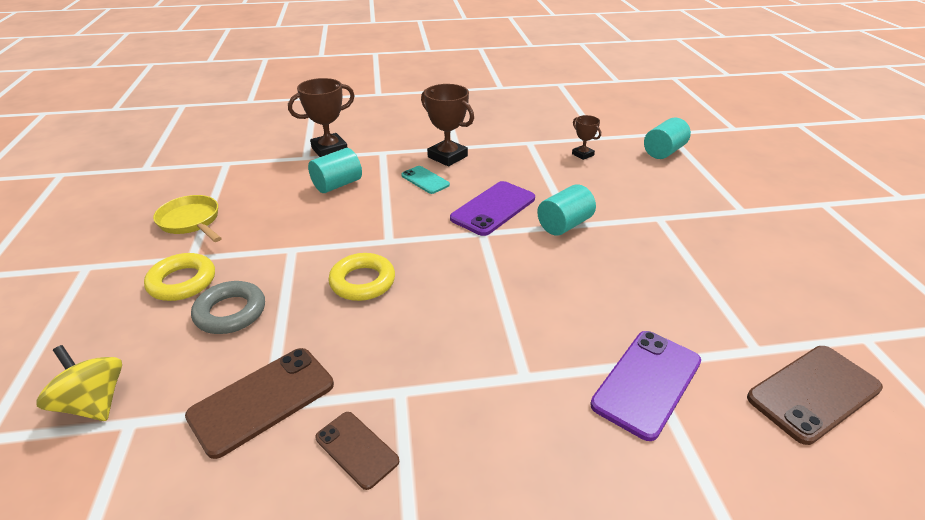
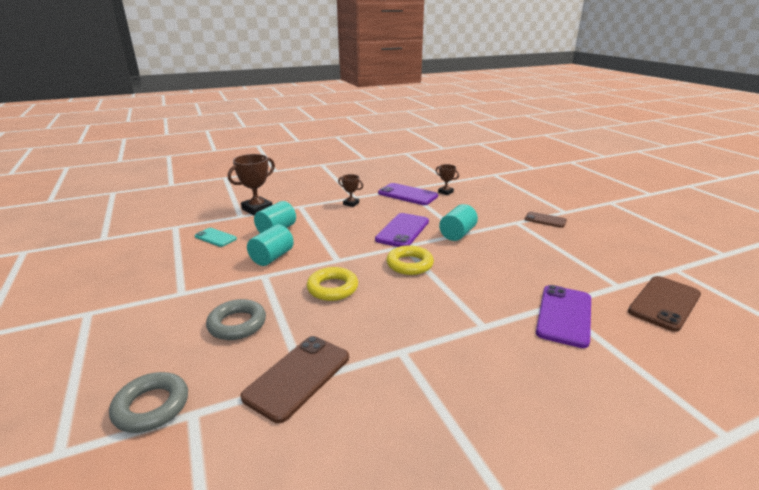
camera: 15 degrees left, 10 degrees down
yellow spinning top [36,345,122,421] -> grey ring [109,372,188,433]
yellow ring [144,253,215,301] -> yellow ring moved to [386,245,434,275]
yellow pan [153,195,222,242] -> none
brown phone [315,412,399,490] -> brown phone moved to [525,212,567,228]
turquoise phone [401,166,450,194] -> turquoise phone moved to [195,228,237,247]
brown trophy [421,84,474,166] -> brown trophy [338,174,363,207], size x0.55
turquoise cylinder [644,117,691,159] -> turquoise cylinder moved to [247,225,294,266]
none -> purple phone [378,183,438,205]

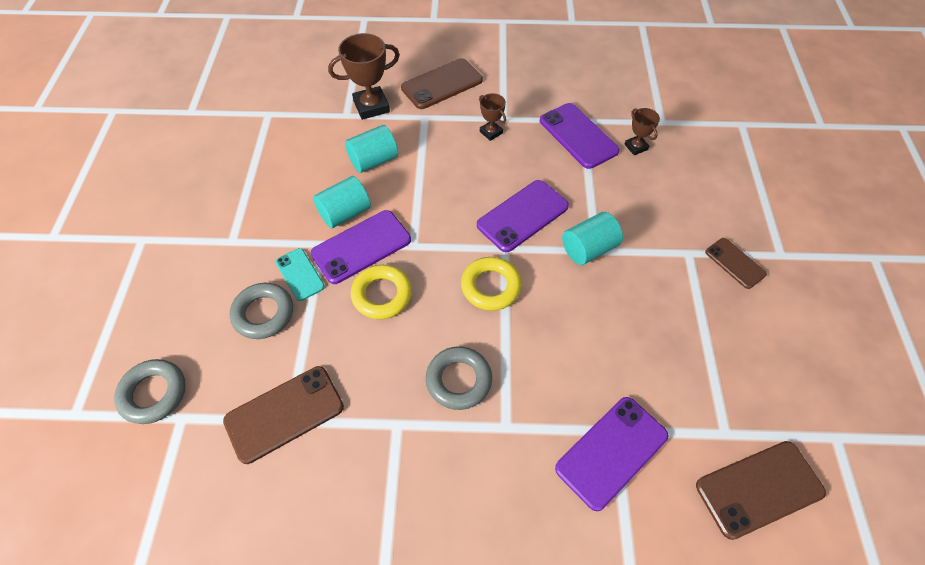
camera: 25 degrees right, 30 degrees up
turquoise phone [195,228,237,247] -> turquoise phone moved to [276,248,325,301]
none -> purple phone [311,210,411,284]
none -> brown phone [401,58,483,109]
none -> grey ring [426,346,492,410]

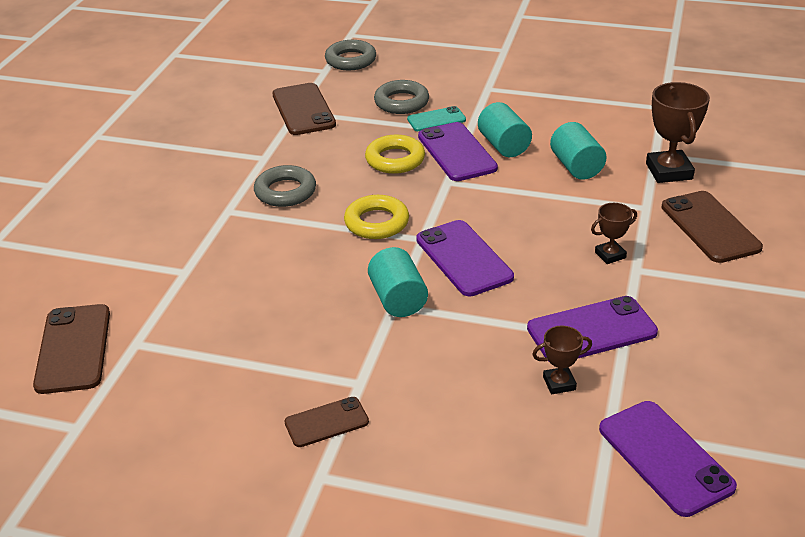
camera: 105 degrees right, 20 degrees down
purple phone [555,397,668,511] -> purple phone moved to [599,401,737,517]

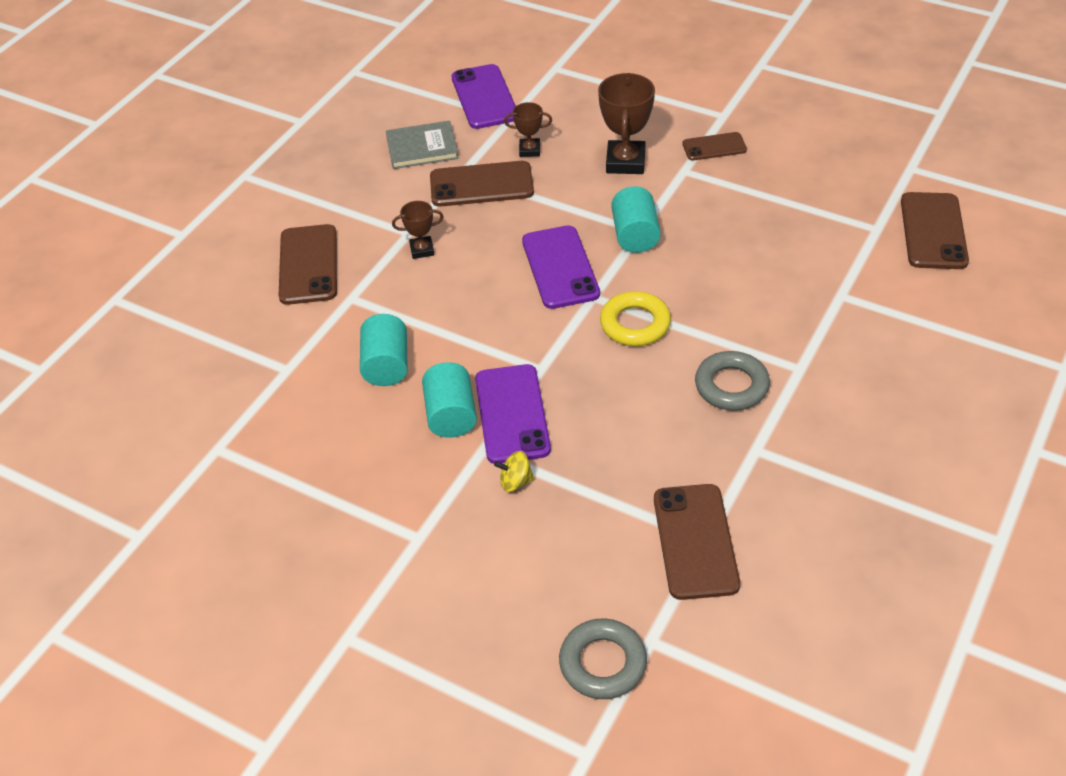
camera: 165 degrees left, 10 degrees up
yellow ring [365,135,425,174] -> none
grey ring [374,80,429,114] -> none
turquoise phone [407,106,466,131] -> yellow spinning top [494,451,535,492]
purple phone [527,296,658,358] -> brown phone [430,161,534,207]
brown trophy [646,82,710,183] -> brown trophy moved to [598,73,655,174]
none -> grey book [386,121,459,169]

